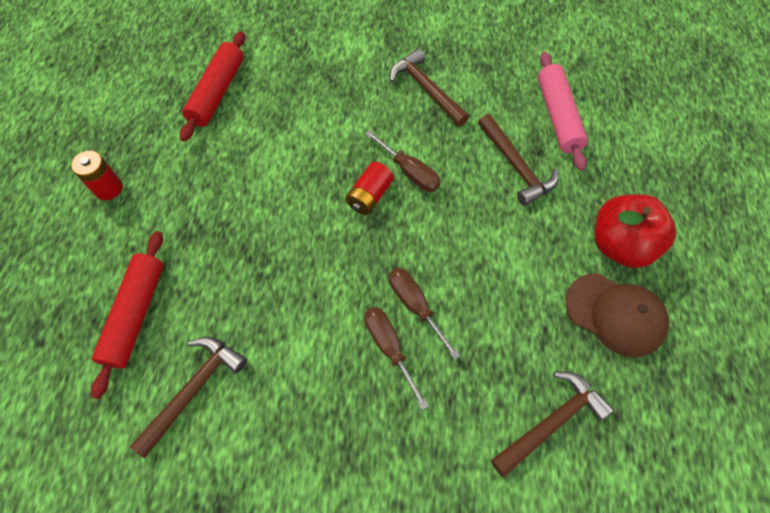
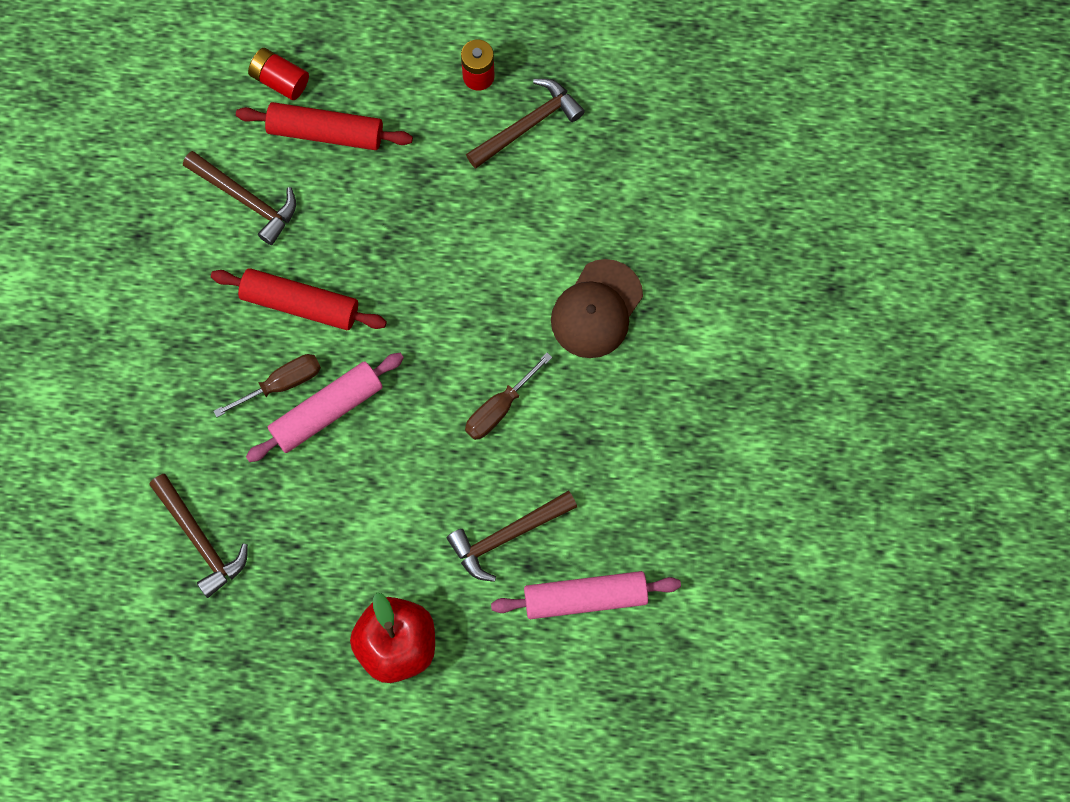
camera: 90 degrees right, 10 degrees up
red rolling pin [180,31,245,142] -> red rolling pin moved to [211,268,387,330]
red battery [345,162,394,215] -> red battery moved to [248,48,309,100]
brown screwdriver [389,268,461,360] -> pink rolling pin [246,353,404,462]
brown hammer [390,48,469,126] -> brown hammer moved to [466,79,585,169]
brown cap [566,273,669,358] -> brown cap moved to [551,259,643,358]

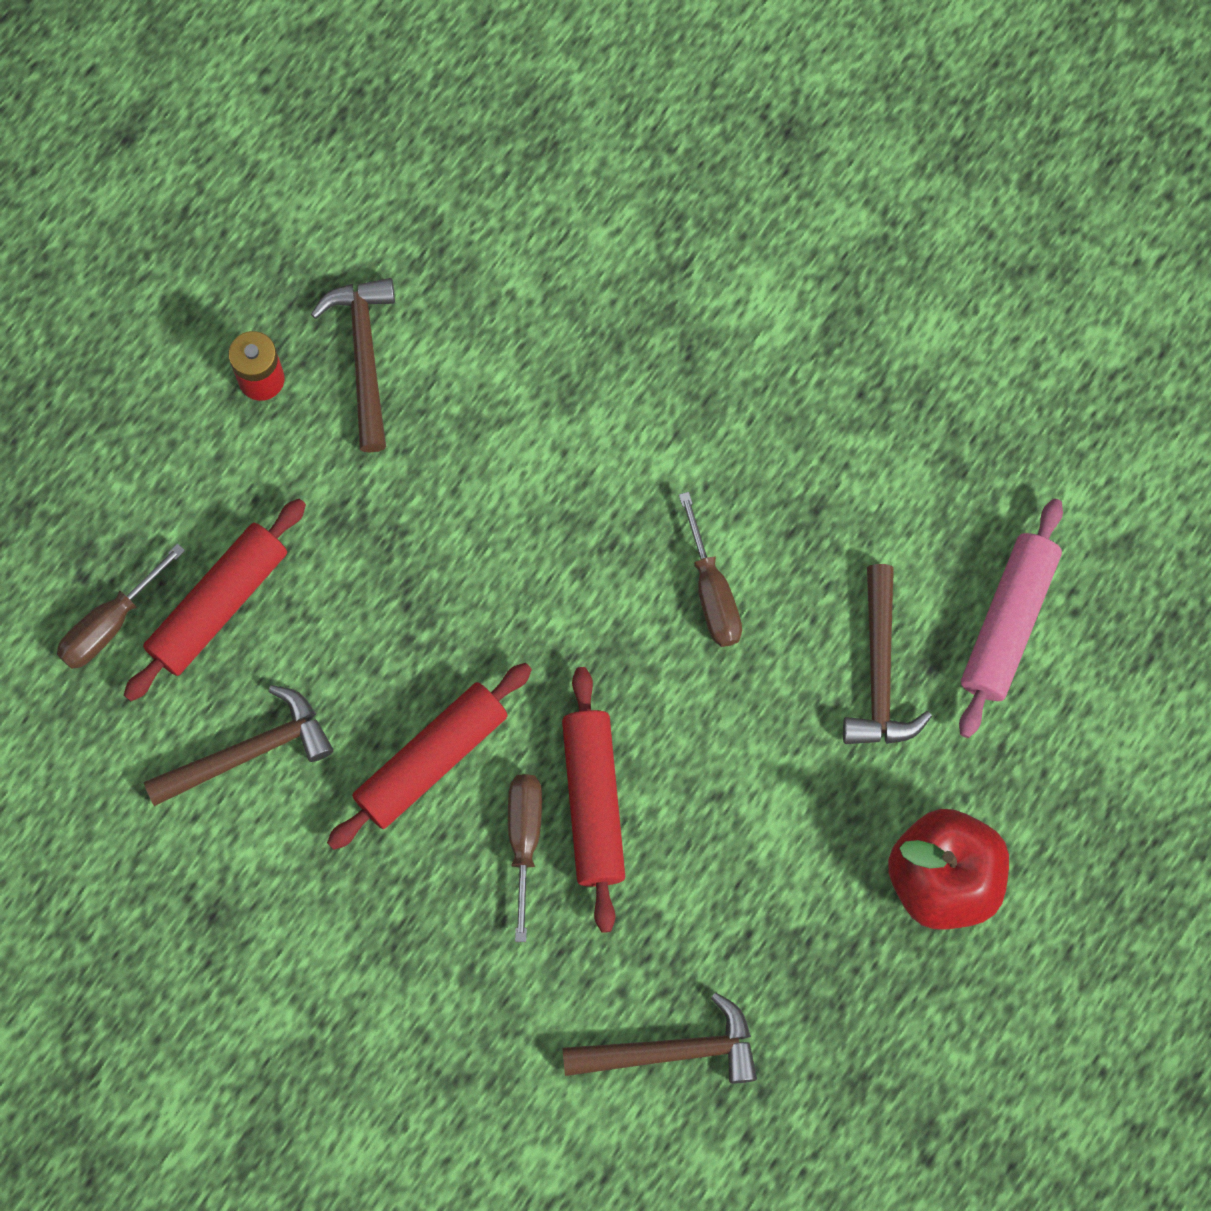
camera: 60 degrees left, 0 degrees up
pink rolling pin [246,353,404,462] -> red rolling pin [562,667,625,933]
red battery [248,48,309,100] -> brown screwdriver [57,543,185,669]
brown cap [551,259,643,358] -> none

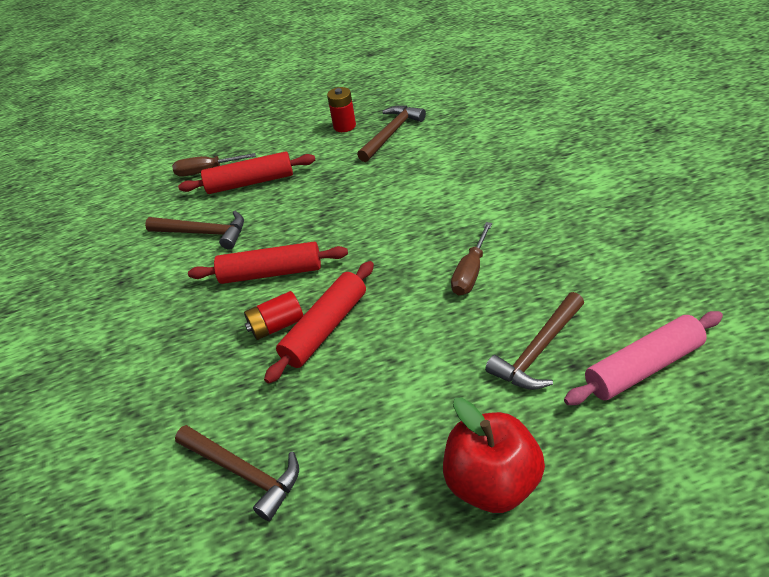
camera: 45 degrees right, 30 degrees down
brown screwdriver [508,774,542,942] -> red battery [244,291,303,340]

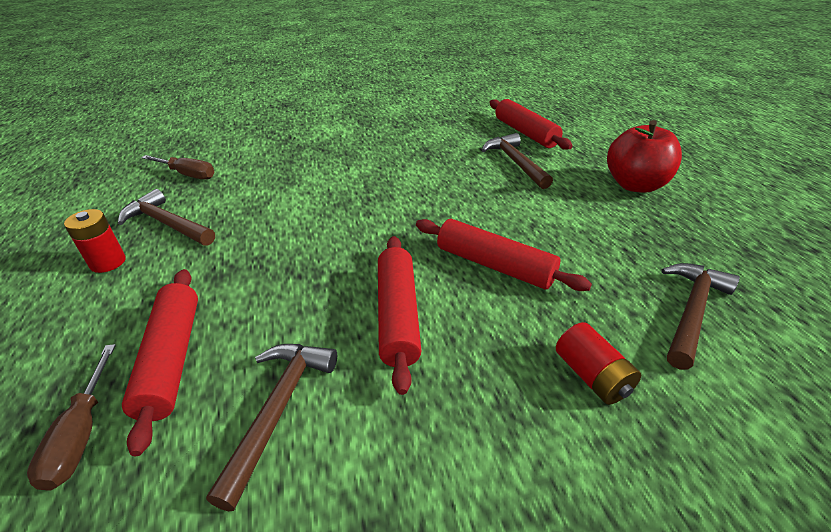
camera: 95 degrees left, 5 degrees down
red battery [244,291,303,340] -> red battery moved to [556,322,641,405]
brown screwdriver [451,222,492,296] -> brown screwdriver moved to [141,155,215,180]
brown hammer [485,292,584,390] -> brown hammer turned 150 degrees counterclockwise [482,133,553,189]
pink rolling pin [564,311,723,405] -> red rolling pin [489,99,573,150]

